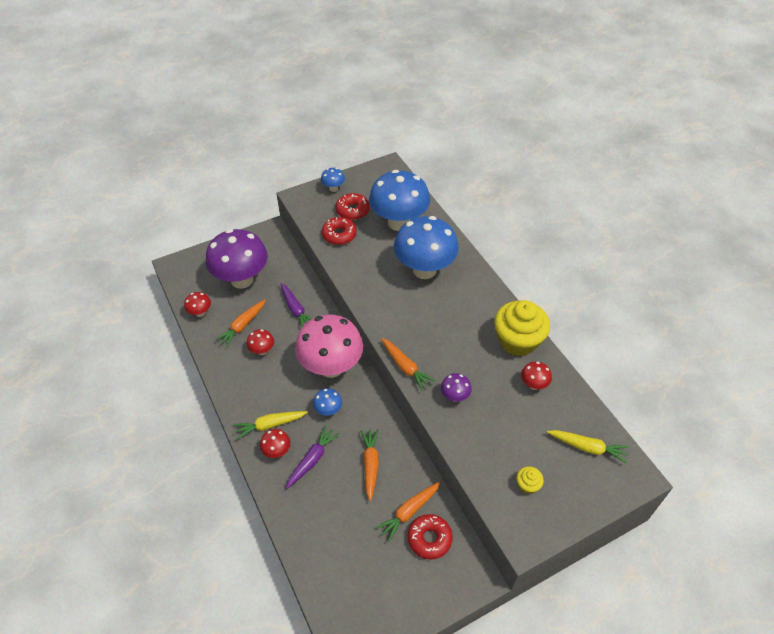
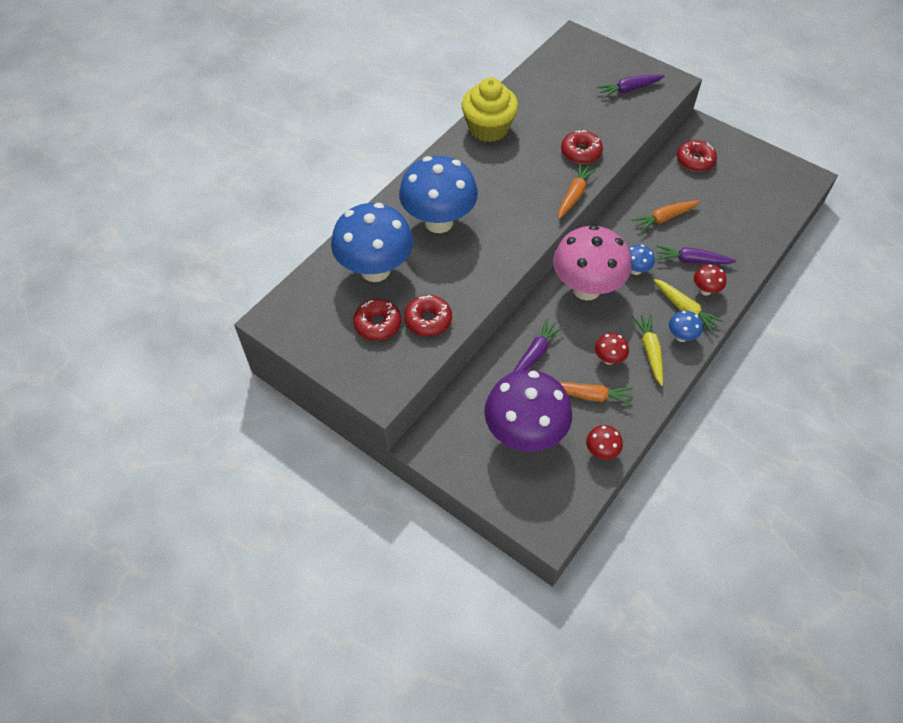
camera: 115 degrees left, 5 degrees up
blue mushroom [321,168,345,192] -> blue mushroom moved to [669,311,703,342]
orange carrot [375,482,440,542] -> none
purple mushroom [441,373,472,402] -> red donut [561,130,603,164]
yellow cupcake [516,467,544,494] -> purple carrot [597,75,665,98]
red mushroom [521,361,552,390] -> none
yellow carrot [547,430,629,463] -> yellow carrot moved to [632,314,663,386]

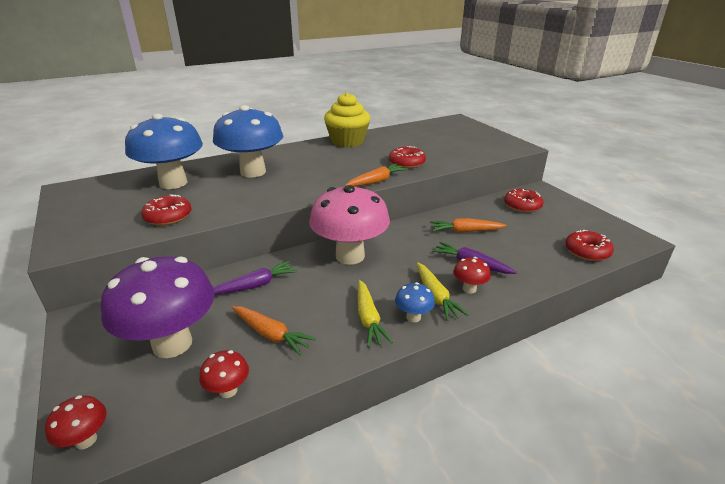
camera: 25 degrees right, 25 degrees down
red donut [353,299,401,341] -> red donut moved to [565,230,614,261]
red mushroom [595,333,629,365] -> red mushroom moved to [45,395,107,449]
purple carrot [597,75,665,98] -> none
blue mushroom [629,244,655,275] -> none
yellow carrot [632,314,663,386] -> yellow carrot turned 150 degrees clockwise [358,280,393,347]

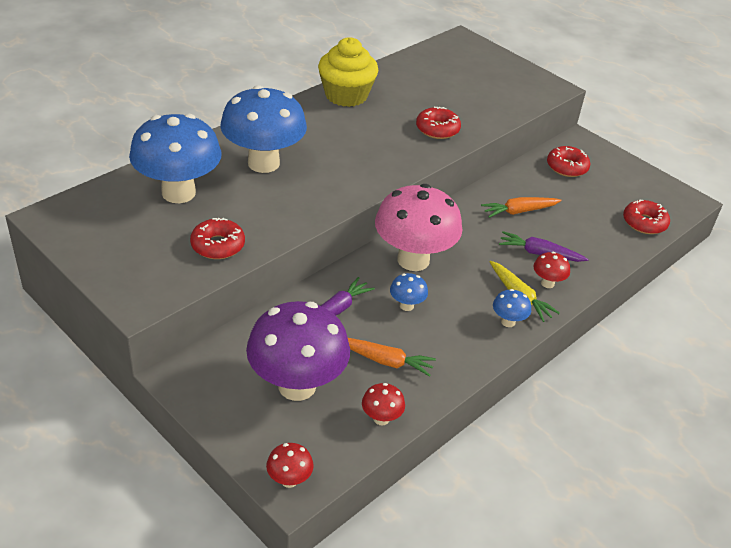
camera: 20 degrees left, 10 degrees up
orange carrot [345,164,408,187] -> none
yellow carrot [358,280,393,347] -> none
none -> blue mushroom [390,273,428,311]

